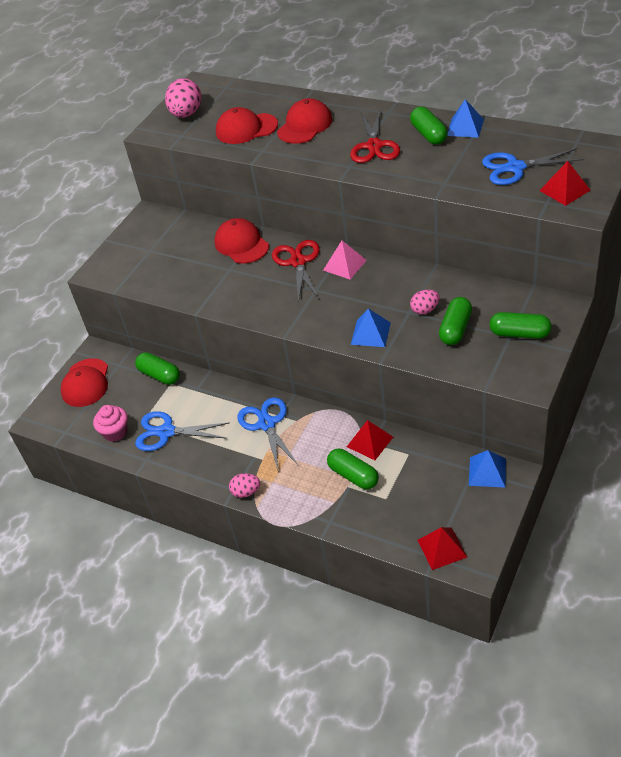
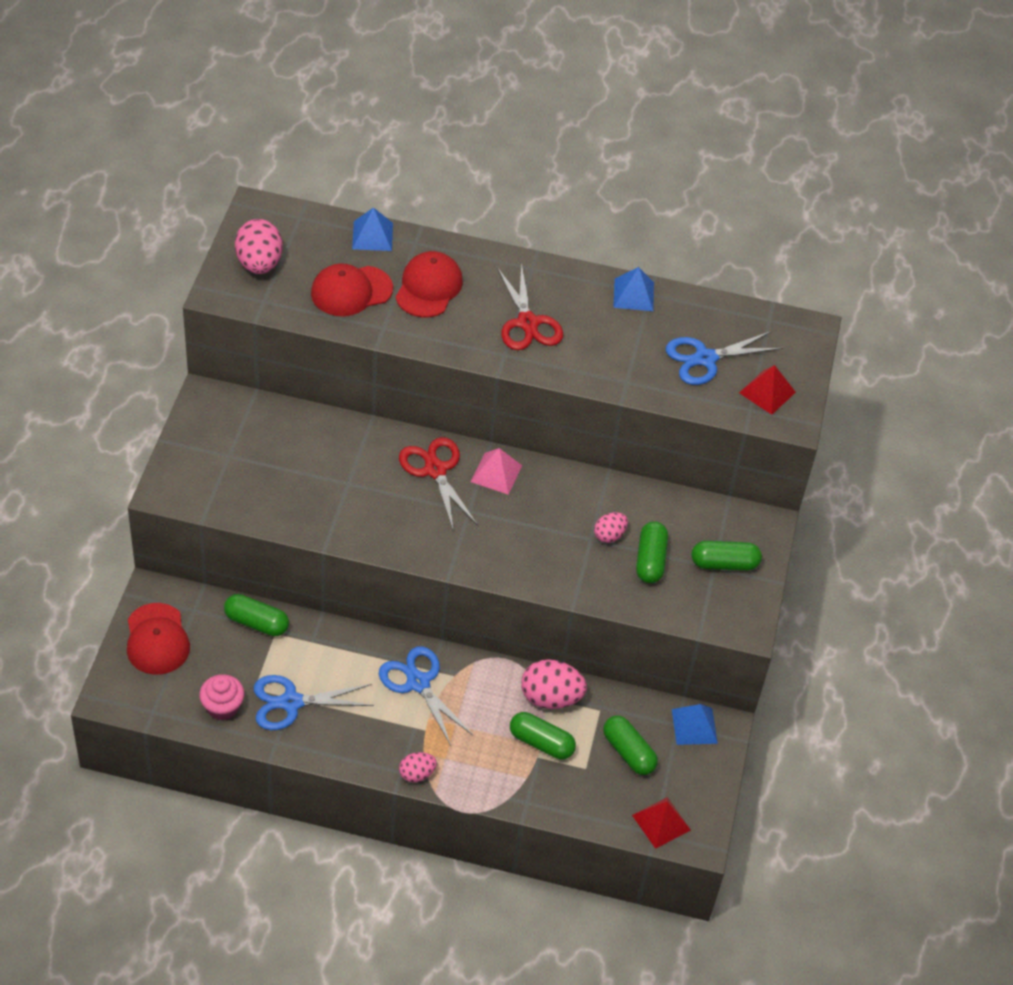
camera: 25 degrees left, 5 degrees up
red cap [214,218,269,264] -> none
red pyramid [347,420,393,460] -> pink egg [521,659,587,709]
blue pyramid [351,308,391,347] -> blue pyramid moved to [352,207,393,251]
green capsule [410,107,448,145] -> green capsule moved to [603,716,658,775]

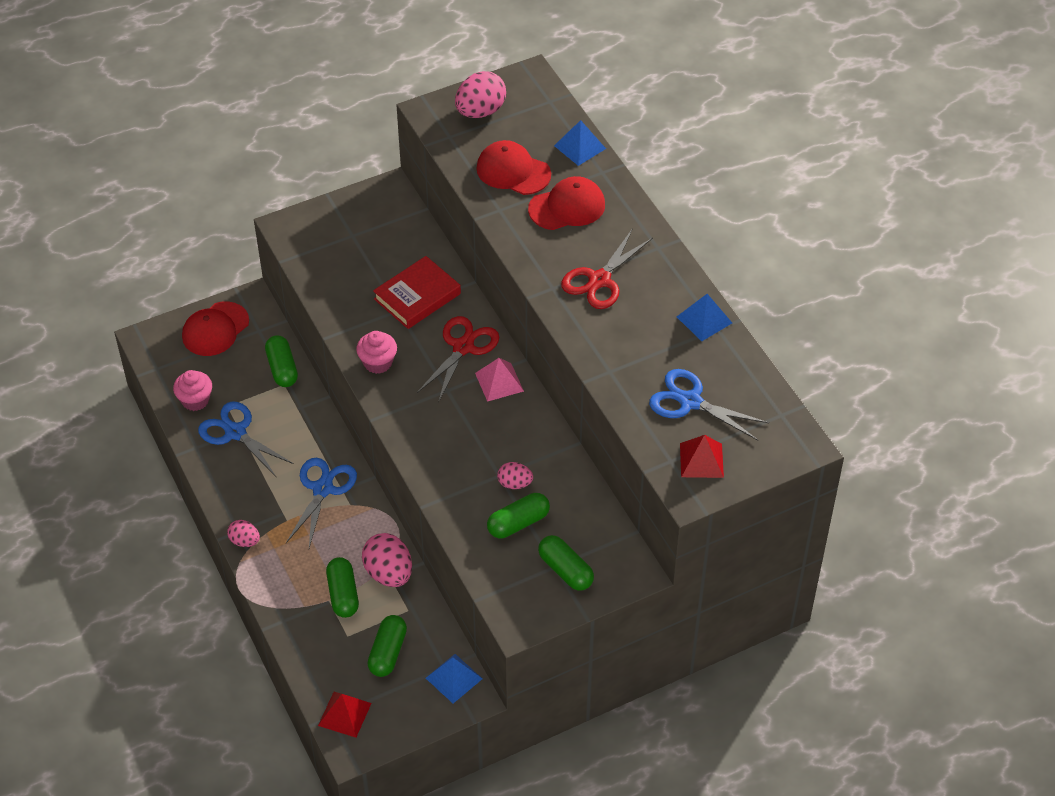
camera: 55 degrees right, 0 degrees up
none -> pink cupcake [356,331,397,374]
none -> red book [373,256,461,329]

